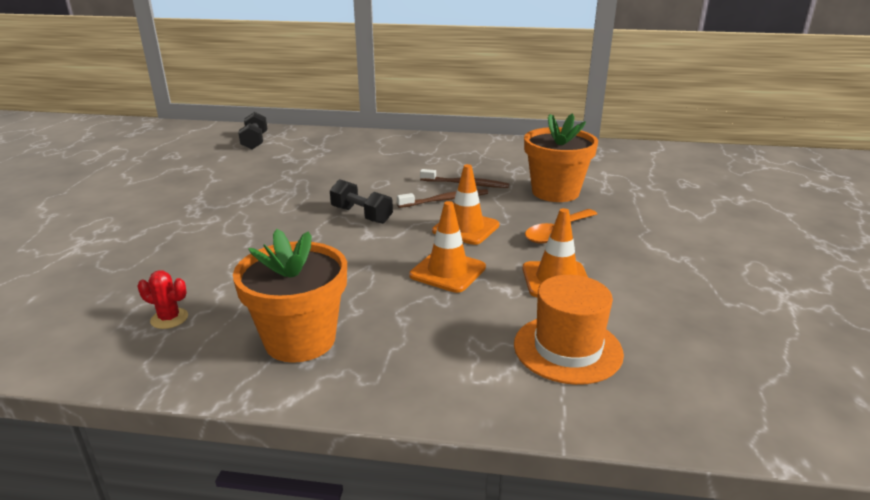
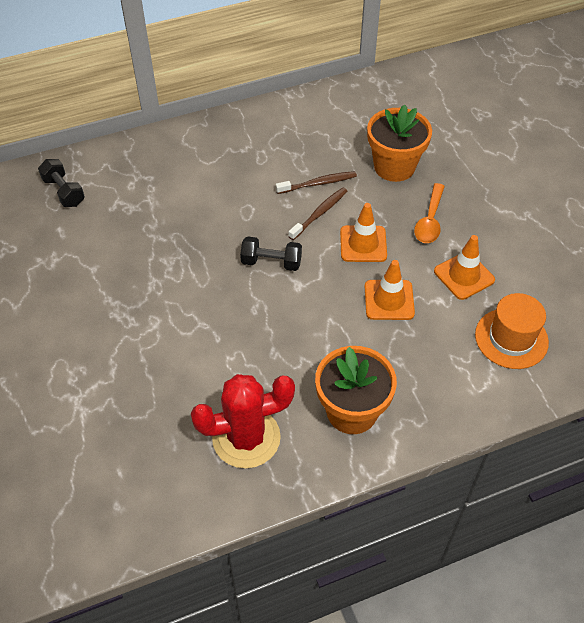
camera: 30 degrees left, 25 degrees up
red cactus [138,270,188,329] -> red cactus [191,374,295,468], size x2.43

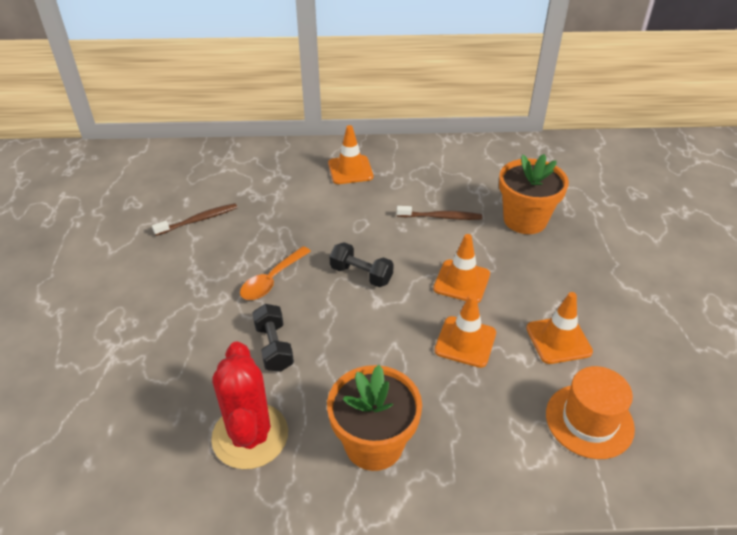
camera: 20 degrees right, 10 degrees down
black dumbbell [38,159,85,207] -> black dumbbell moved to [253,304,294,372]
red cactus [191,374,295,468] -> red cactus turned 75 degrees clockwise [211,341,288,469]
brown toothbrush [288,187,347,240] -> brown toothbrush moved to [152,203,238,236]
orange spoon [414,183,445,243] -> orange spoon moved to [240,246,311,300]
none -> orange traffic cone [328,125,373,184]

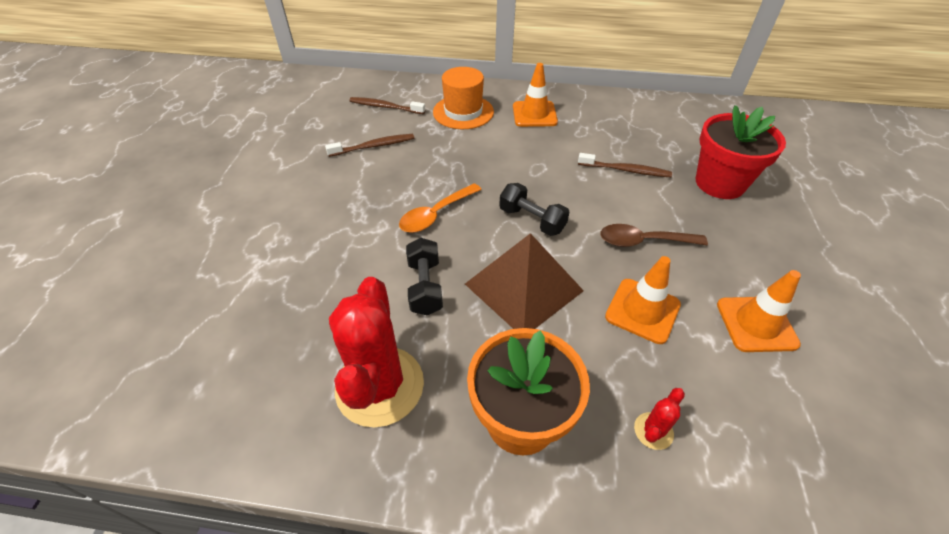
camera: 10 degrees right, 5 degrees up
orange traffic cone [433,234,490,303] -> brown spoon [600,224,708,247]
orange flower pot [499,154,569,234] -> red flower pot [696,105,786,199]
orange hat [546,366,635,459] -> orange hat moved to [433,67,494,129]
none -> brown toothbrush [350,97,425,114]
none -> brown pyramid [465,233,584,329]
none -> red cactus [634,388,685,450]

